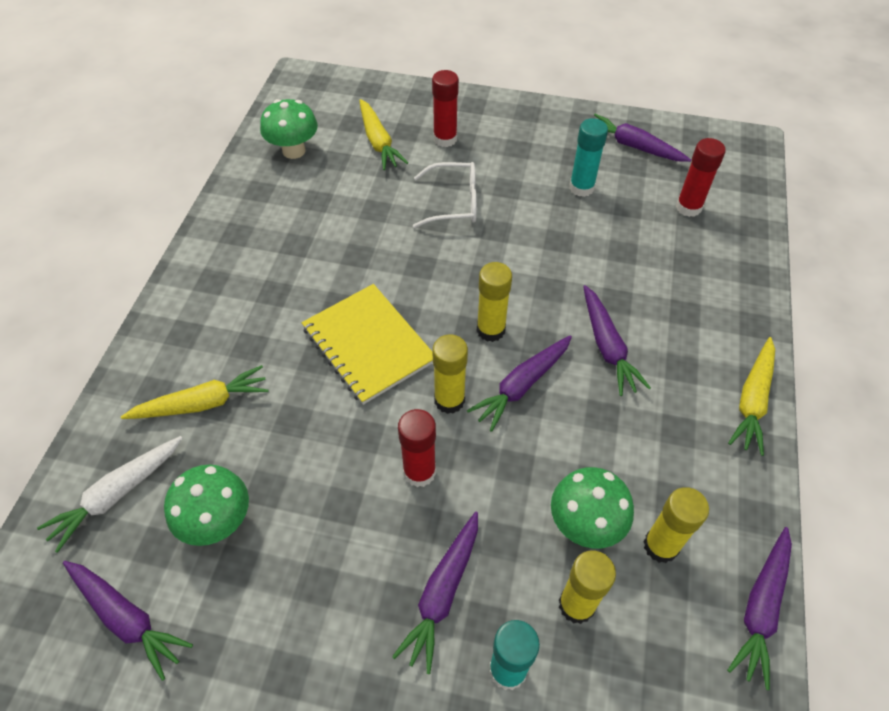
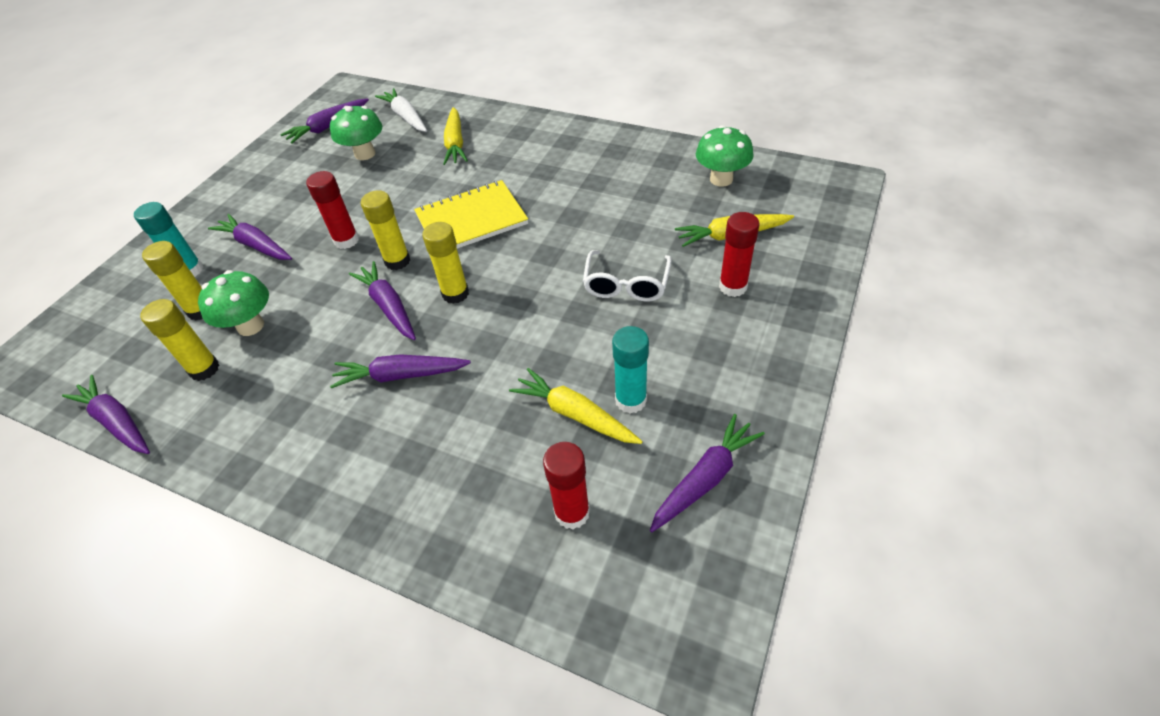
camera: 105 degrees right, 5 degrees down
yellow carrot [728,337,775,456] -> yellow carrot moved to [509,368,643,444]

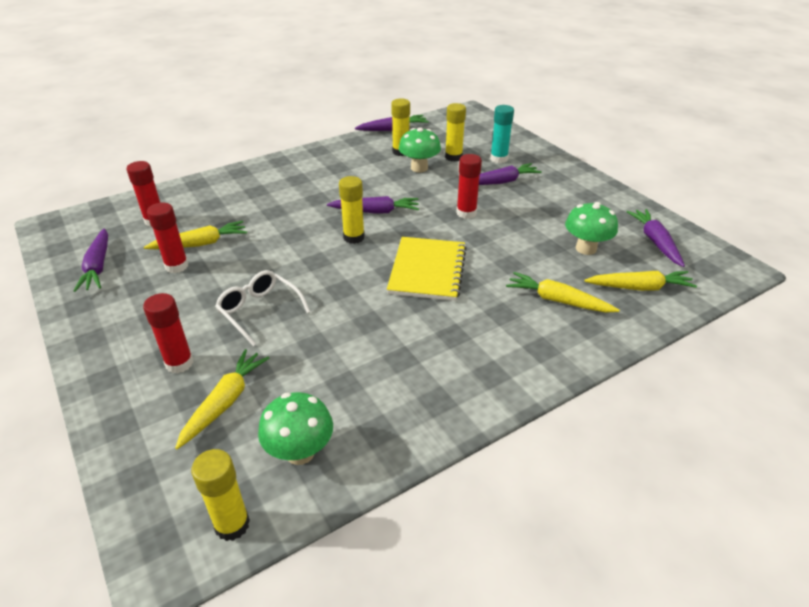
camera: 120 degrees right, 10 degrees down
purple carrot [330,354,471,388] -> none
yellow glue stick [361,190,410,270] -> yellow glue stick moved to [191,449,250,541]
white carrot [375,88,427,132] -> yellow carrot [584,271,697,291]
turquoise glue stick [612,326,649,413] -> red glue stick [147,203,188,273]

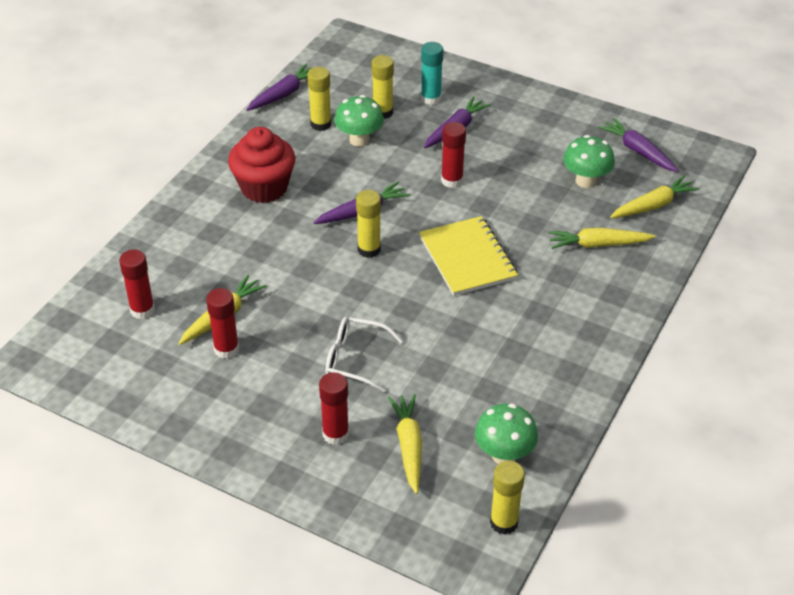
camera: 30 degrees left, 5 degrees up
purple carrot [74,229,108,292] -> none
none -> red cupcake [228,127,295,203]

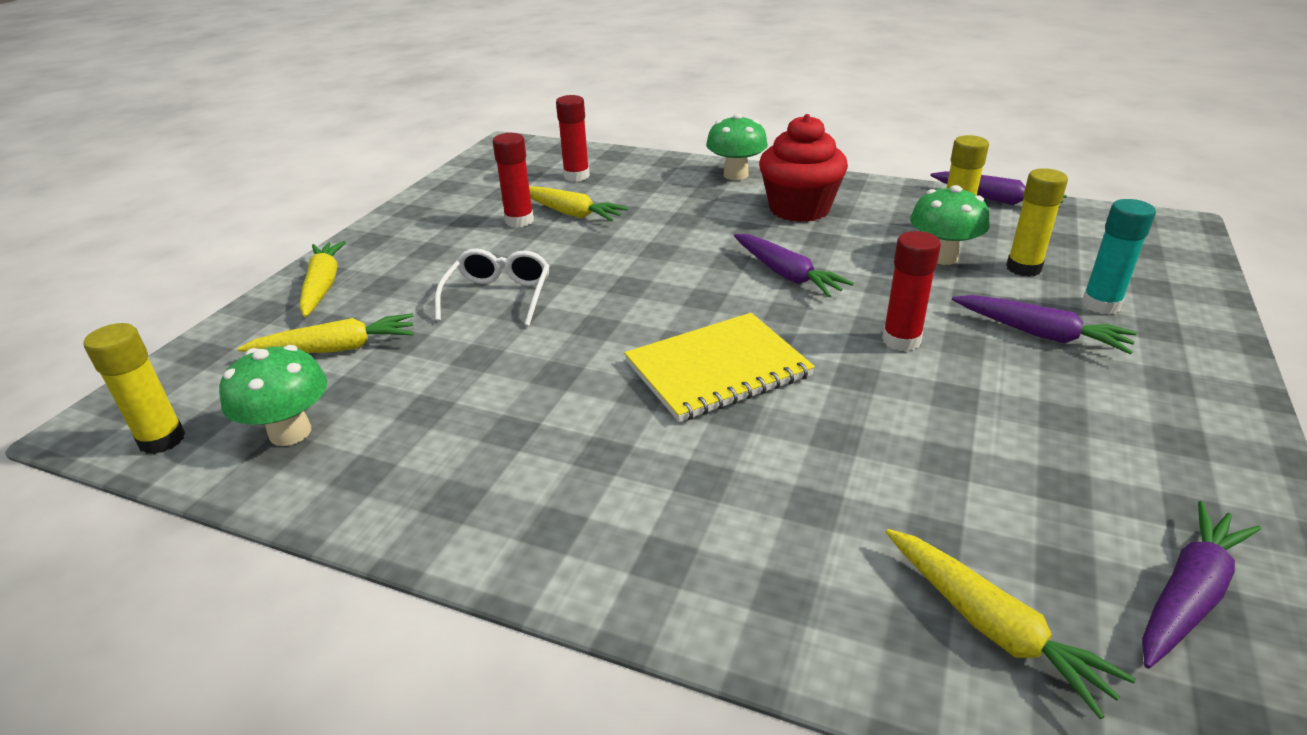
camera: 85 degrees right, 10 degrees down
red glue stick [319,372,349,445] -> none
yellow glue stick [356,190,381,258] -> none
yellow carrot [548,228,655,249] -> yellow carrot moved to [299,241,346,317]
green mushroom [563,135,615,188] -> green mushroom moved to [706,113,768,180]

